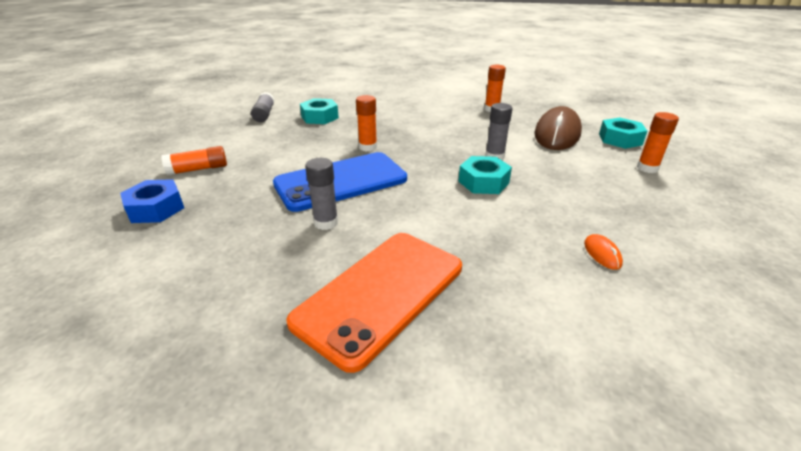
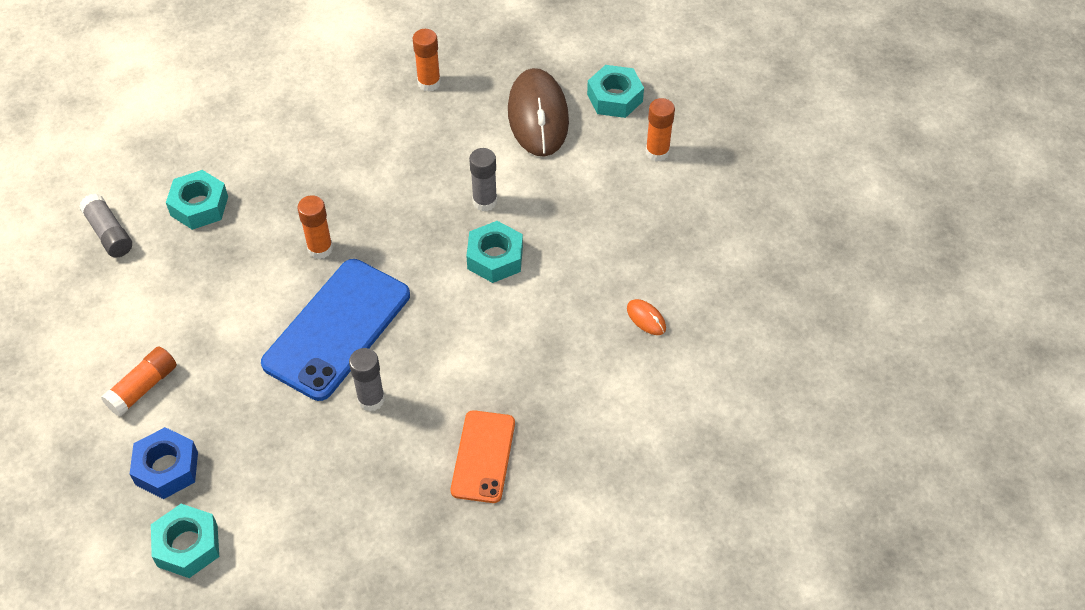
camera: 30 degrees left, 20 degrees up
orange phone [286,233,462,373] -> orange phone [451,410,515,503], size x0.59
none -> turquoise nut [151,504,219,578]

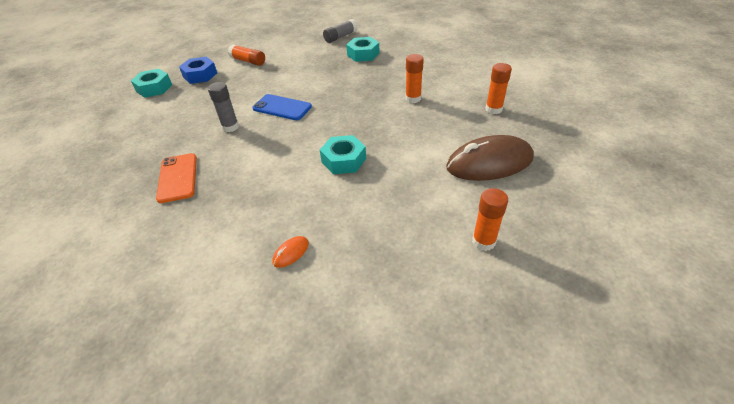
camera: 85 degrees right, 10 degrees down
blue phone [261,259,410,401] -> blue phone [252,94,312,120], size x0.59
orange glue stick [297,195,333,259] -> orange glue stick moved to [406,54,424,103]
orange phone [451,410,515,503] -> orange phone turned 75 degrees clockwise [156,153,197,203]
grey glue stick [469,148,497,211] -> none
turquoise nut [587,65,644,118] -> none

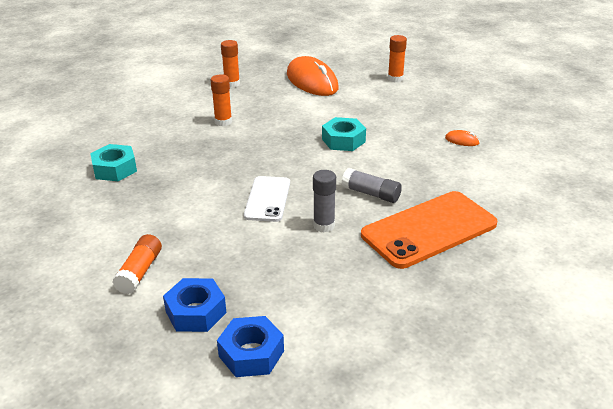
camera: 110 degrees left, 10 degrees down
turquoise nut [131,69,172,98] -> blue nut [217,316,284,377]
orange phone [156,153,197,203] -> orange phone [361,191,497,269], size x1.69
blue phone [252,94,312,120] -> white phone [244,176,290,222]
grey glue stick [323,19,357,43] -> grey glue stick moved to [341,168,402,203]
brown mouse [446,135,534,181] -> orange mouse [287,56,339,96]

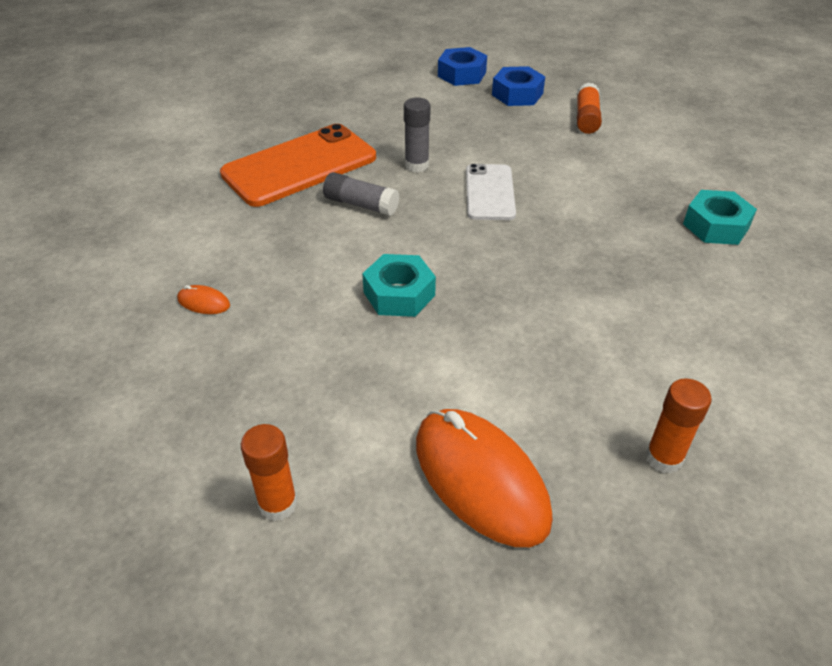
camera: 175 degrees right, 10 degrees up
orange glue stick [211,74,232,126] -> none

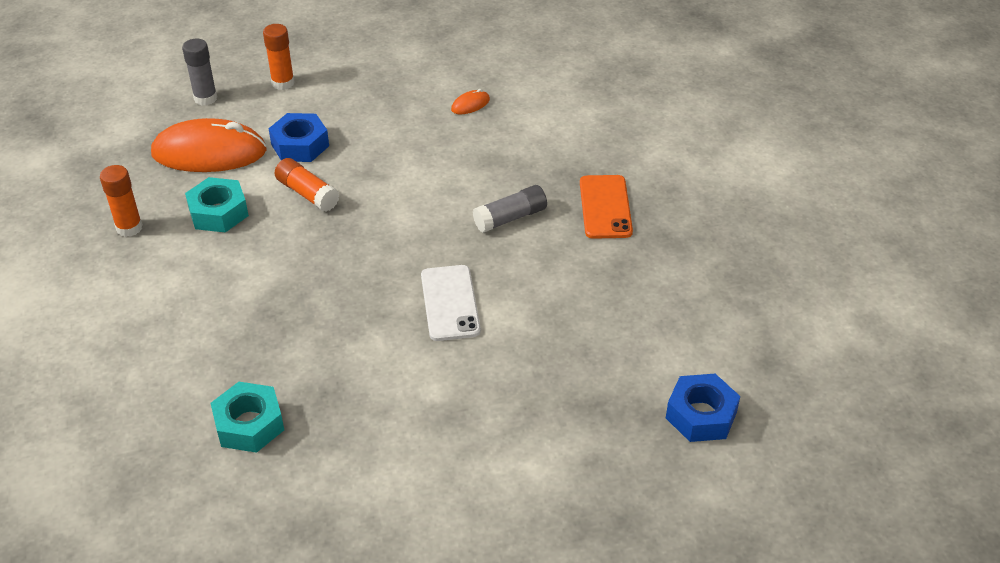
camera: 125 degrees right, 0 degrees up
orange phone [220,124,376,207] -> orange phone [580,175,633,239], size x0.59
turquoise nut [362,254,436,317] -> turquoise nut moved to [185,177,249,233]
grey glue stick [404,97,431,172] -> grey glue stick moved to [182,38,217,106]
white phone [466,164,516,220] -> white phone turned 45 degrees clockwise [421,265,481,341]
blue nut [492,66,545,106] -> blue nut moved to [268,113,329,162]
orange glue stick [577,82,602,134] -> orange glue stick moved to [275,158,340,212]

